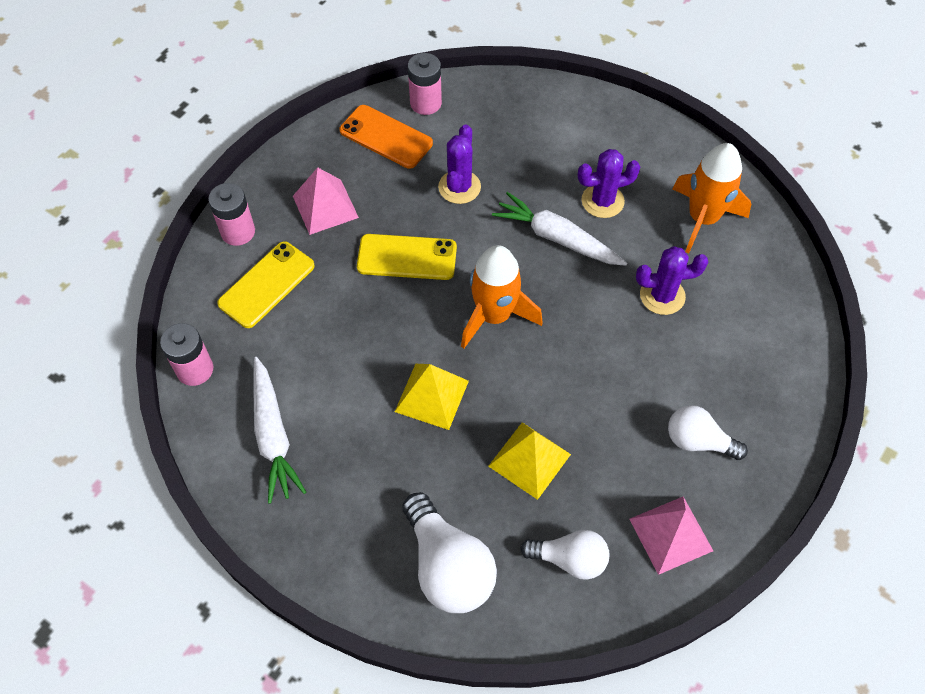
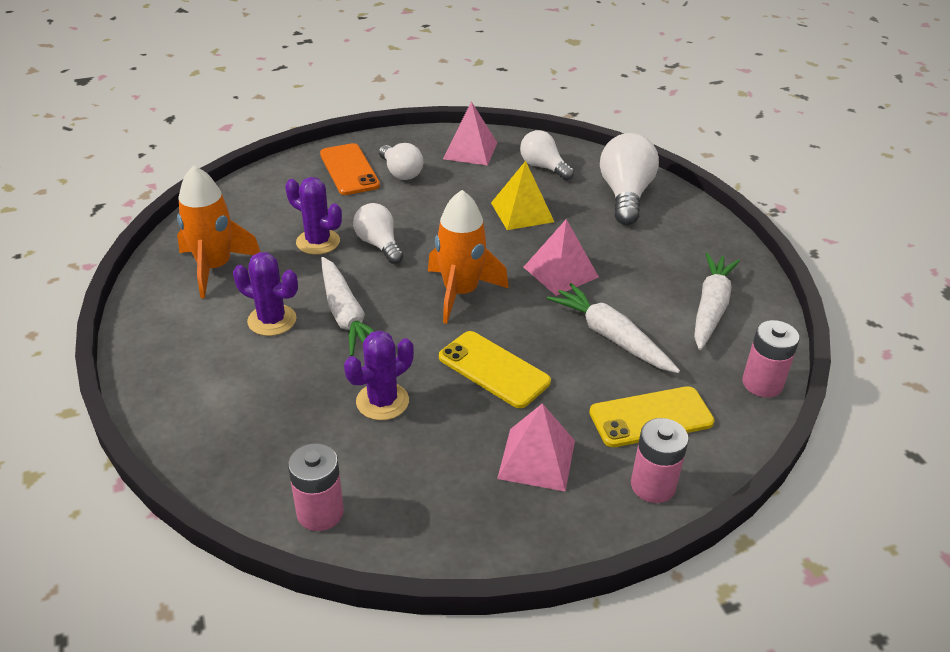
camera: 145 degrees left, 20 degrees down
orange phone [339,105,433,169] -> orange phone moved to [320,143,380,195]
yellow pyramid [395,364,469,430] -> pink pyramid [524,219,599,296]
none -> white light bulb [353,203,403,264]
none -> white carrot [547,283,680,373]

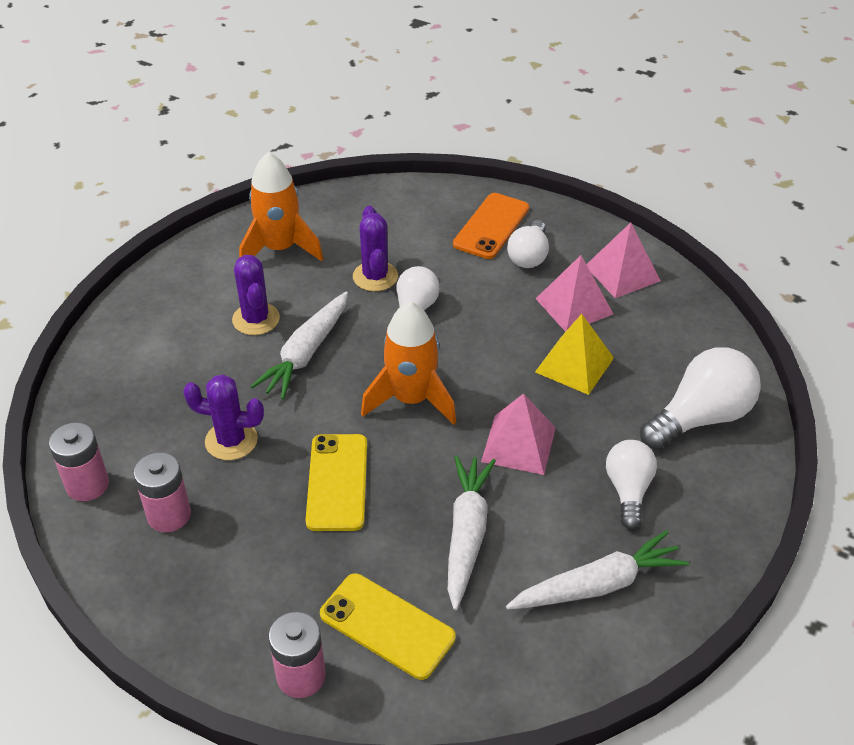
camera: 50 degrees right, 5 degrees up
pink pyramid [497,403,575,492] -> pink pyramid moved to [536,255,613,332]
white light bulb [520,130,574,180] -> white light bulb moved to [606,440,657,529]
pink battery [742,320,800,398] -> pink battery moved to [133,452,191,532]

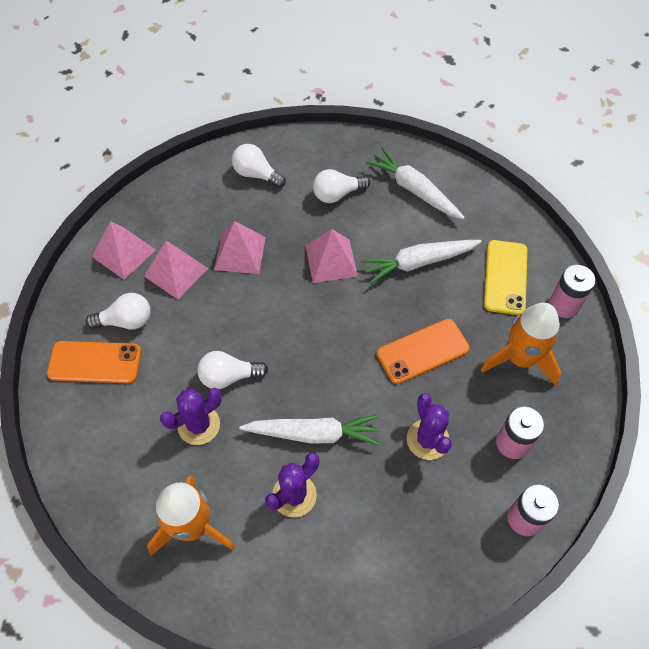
camera: 115 degrees left, 15 degrees up
yellow phone [306,434,367,531] -> orange phone [377,319,470,384]
orange rocket [361,301,456,425] -> orange rocket moved to [481,303,561,386]
yellow pyramid [535,314,614,395] -> pink pyramid [214,221,266,274]
white light bulb [640,347,761,450] -> white light bulb [232,144,286,188], size x0.64

